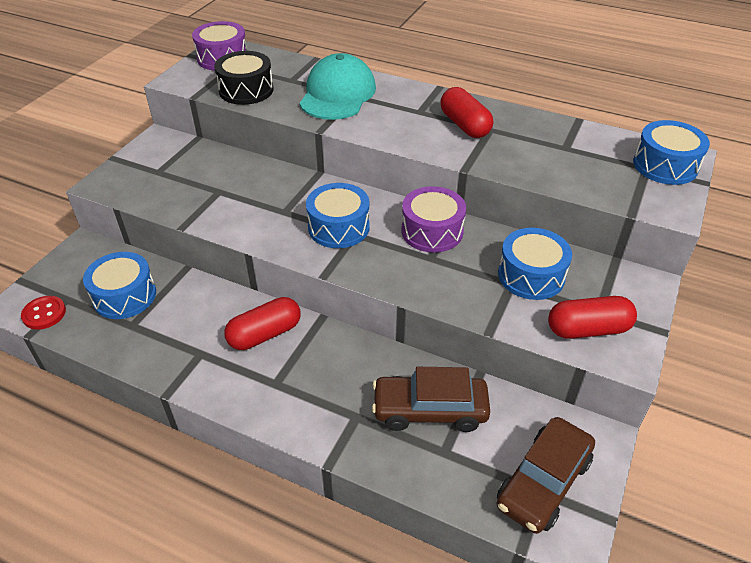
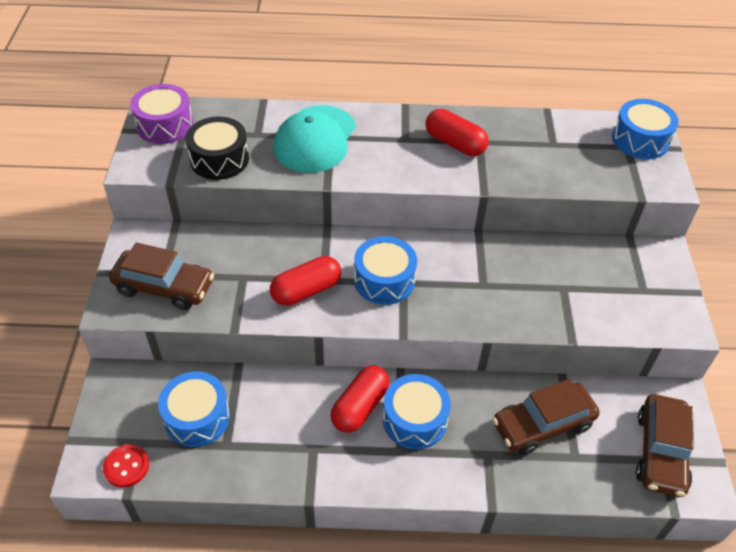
camera: 25 degrees left, 5 degrees up
turquoise cap [299,53,376,120] -> turquoise cap turned 150 degrees counterclockwise [273,105,356,173]
purple drum [401,186,466,253] -> none
blue drum [498,228,572,300] -> blue drum moved to [383,374,451,449]
red capsule [548,296,637,339] -> red capsule moved to [270,256,341,306]
none -> brown car [109,242,214,310]

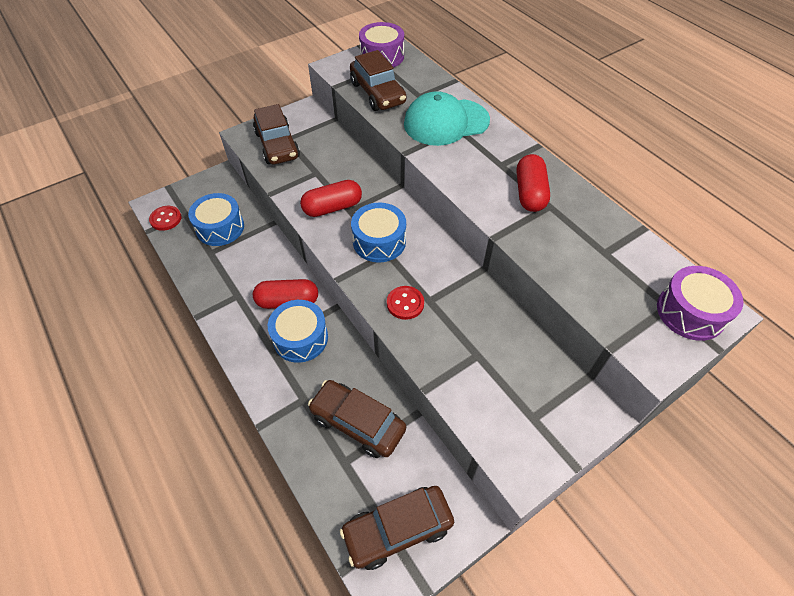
camera: 55 degrees right, 5 degrees up
black drum [186,117,249,180] -> brown car [350,50,406,111]
red capsule [270,256,341,306] -> red capsule turned 45 degrees counterclockwise [300,180,362,217]
blue drum [612,99,679,159] -> purple drum [657,266,744,341]
none -> red button [387,286,424,320]

